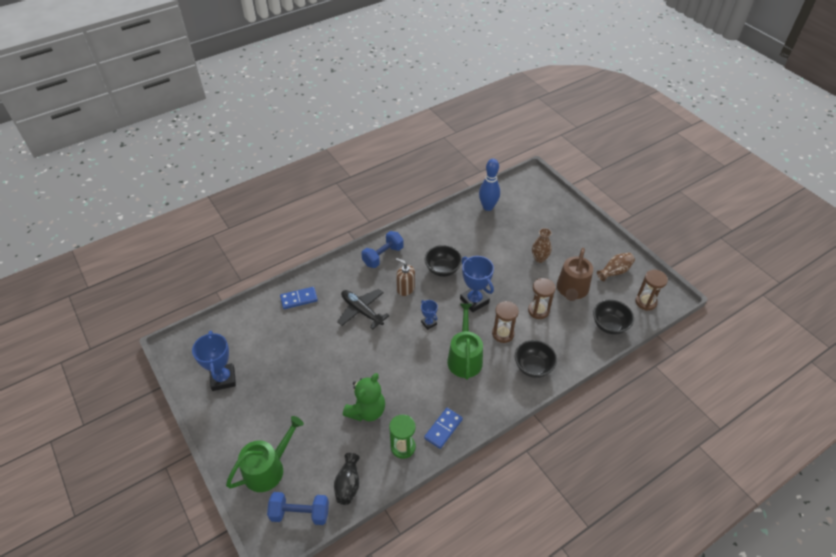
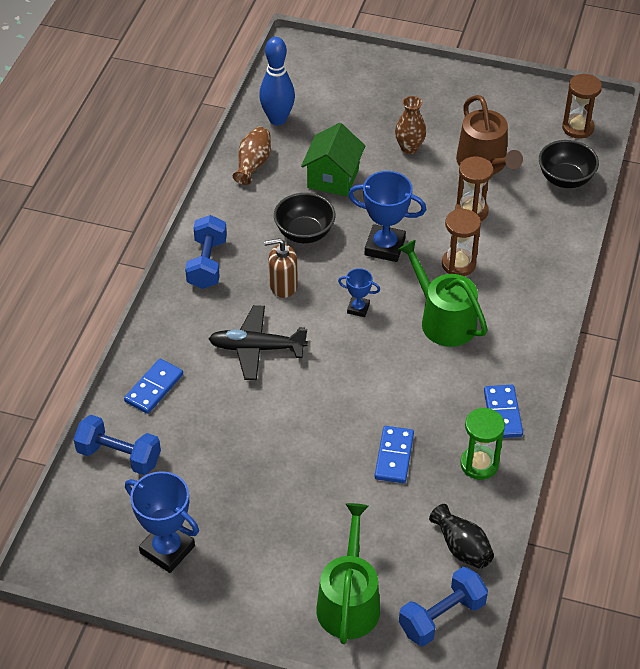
camera: 40 degrees left, 0 degrees up
green teddy bear [343,373,385,421] -> blue domino [375,426,414,483]
black bowl [515,340,557,378] -> none
brown vase [597,252,635,281] -> brown vase moved to [233,127,271,185]
none -> blue dumbbell [74,415,161,475]
none -> green house [301,123,365,196]

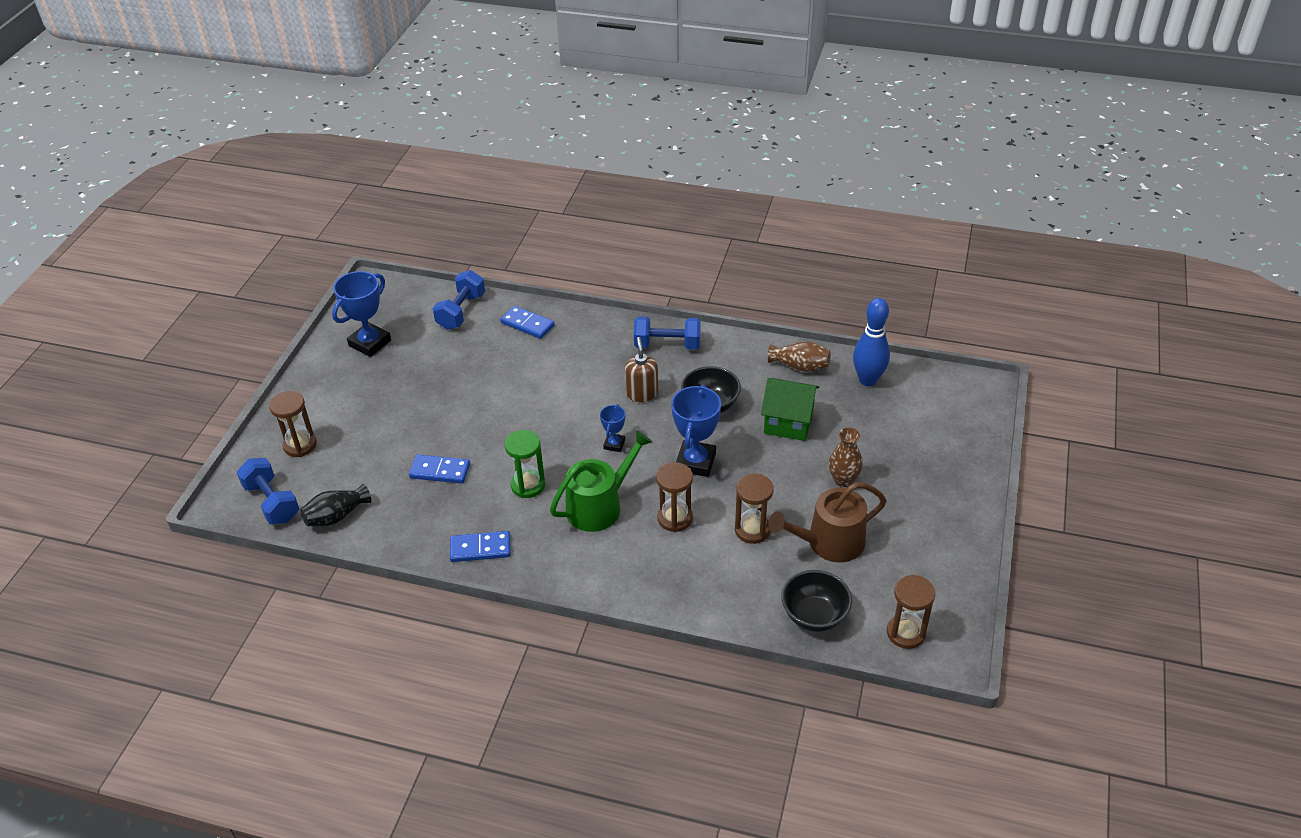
camera: 90 degrees right, 5 degrees down
black plane [209,305,308,380] -> none
green watering can [317,503,380,644] -> brown hourglass [269,391,317,457]
green hourglass [460,408,505,480] -> green hourglass moved to [505,430,545,498]

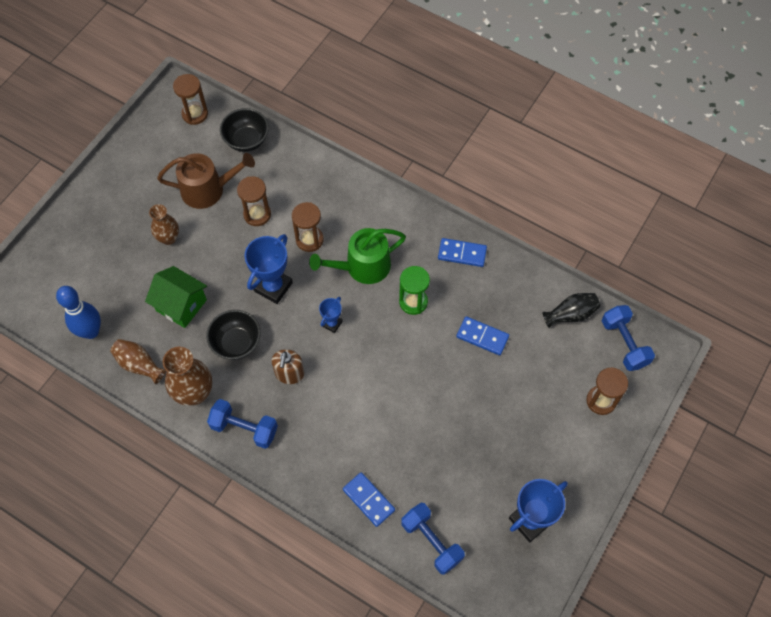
camera: 165 degrees left, 20 degrees up
blue dumbbell [433,270,485,330] -> blue dumbbell turned 75 degrees counterclockwise [401,503,465,575]
none -> brown vase [163,347,212,406]

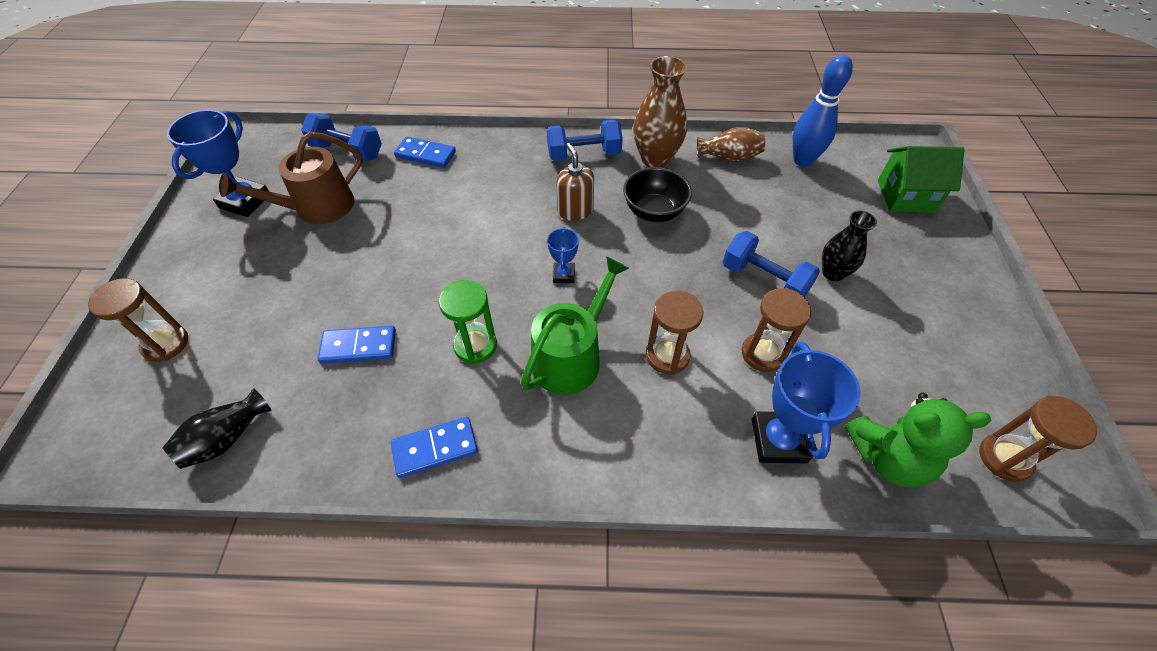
camera: 150 degrees right, 10 degrees down
green house [145,266,207,328] -> green house moved to [878,146,965,213]
brown vase [149,204,179,245] -> black vase [822,211,877,281]
brown watering can [157,153,255,209] -> brown watering can moved to [219,132,363,224]
black bowl [220,108,269,152] -> green teddy bear [845,393,991,488]
blue trophy [245,234,293,304] -> blue trophy moved to [752,342,861,463]
blue dumbbell [602,305,655,371] -> blue dumbbell moved to [723,231,820,297]

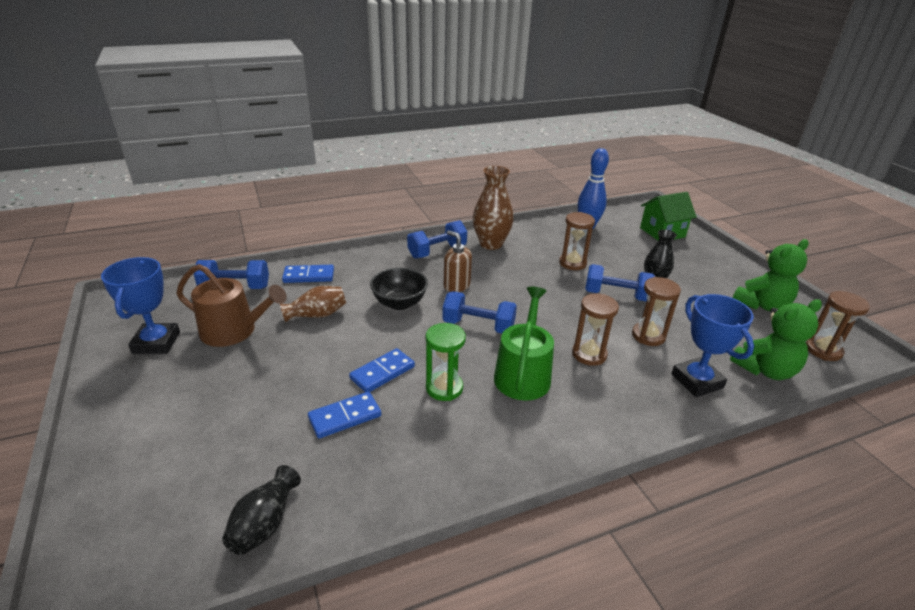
camera: 25 degrees left, 20 degrees down
brown hourglass [88,278,188,362] -> brown hourglass moved to [559,212,595,270]
brown watering can [219,132,363,224] -> brown watering can turned 105 degrees counterclockwise [176,264,287,347]
blue domino [391,417,478,478] -> blue domino moved to [349,348,415,392]
blue trophy [547,227,579,283] -> blue dumbbell [442,291,517,333]
black bowl [623,167,692,222] -> black bowl moved to [370,267,428,310]
brown vase [697,127,765,161] -> brown vase moved to [280,286,346,322]
none -> green teddy bear [733,239,809,311]

